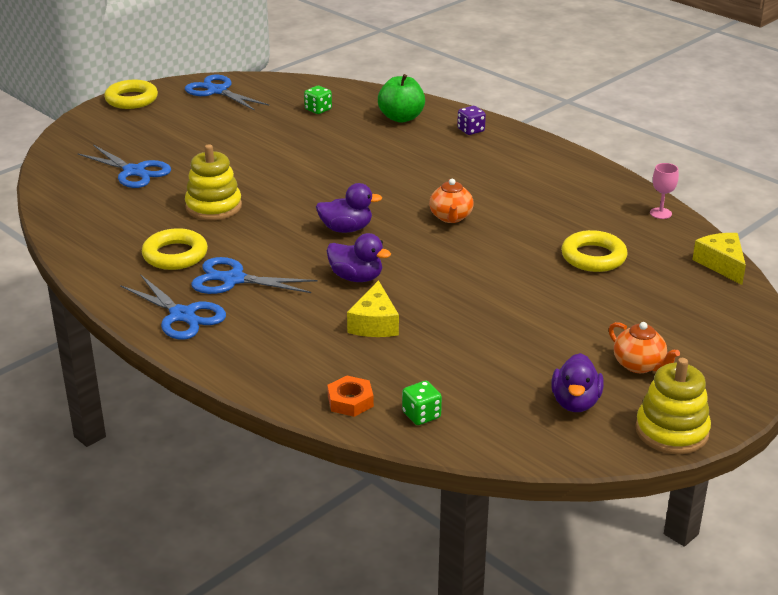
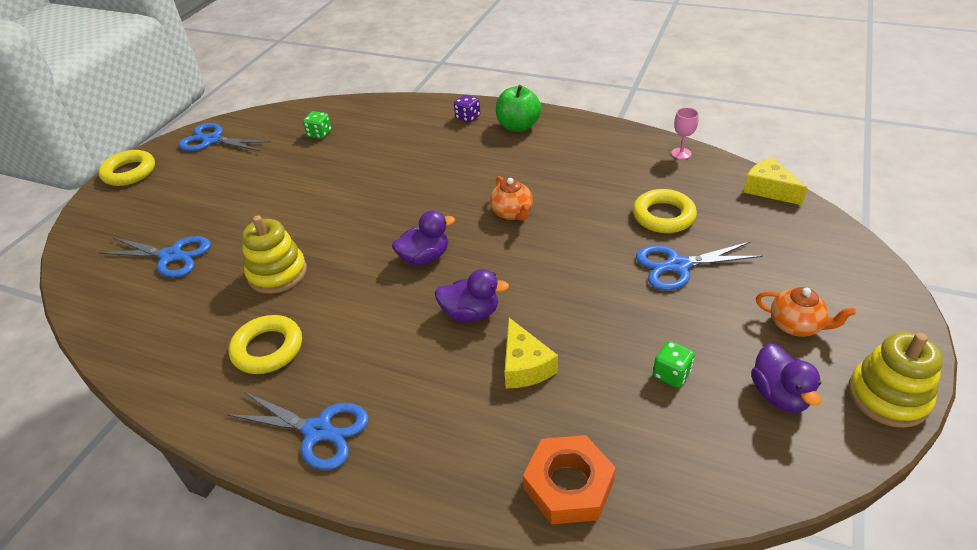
camera: 20 degrees left, 10 degrees up
blue scissors [191,257,318,294] -> blue scissors moved to [636,241,763,291]
orange nut [327,376,374,417] -> orange nut [523,435,616,524], size x1.61
green apple [378,74,425,123] -> green apple moved to [496,85,541,132]
green dice [402,381,442,425] -> green dice moved to [653,341,695,388]

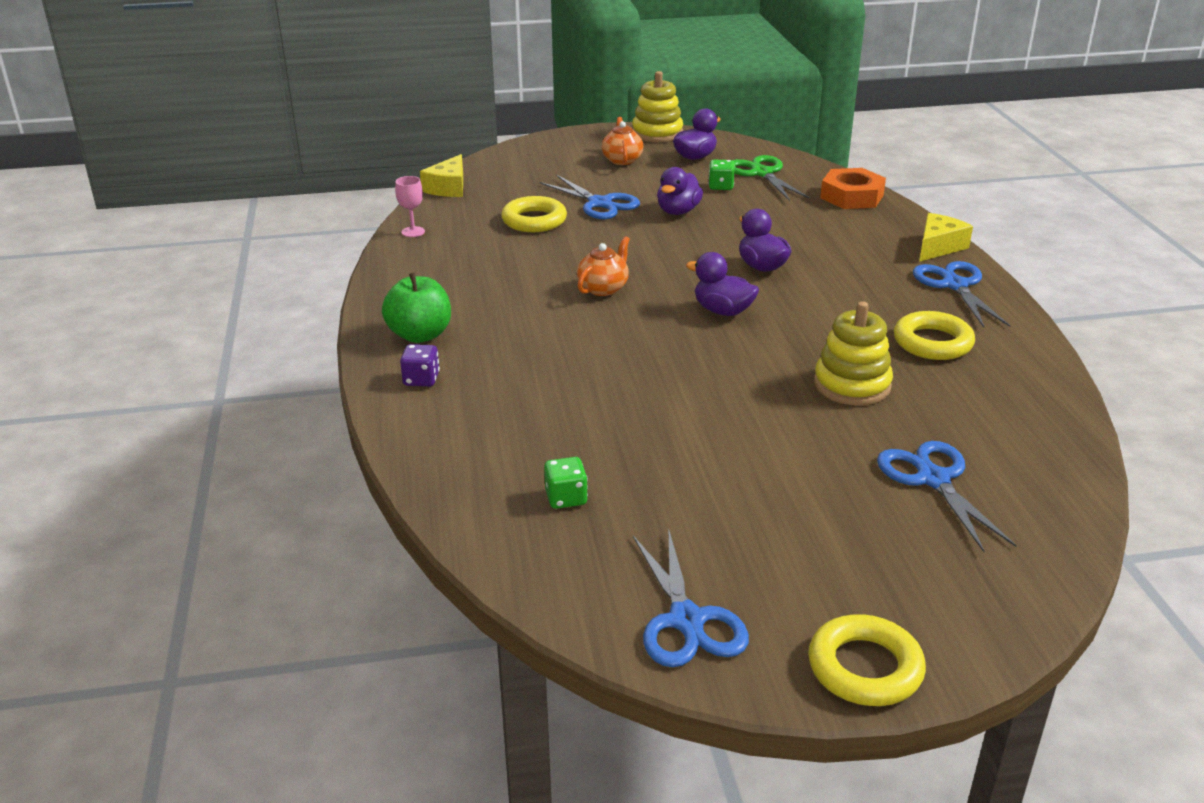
camera: 125 degrees left, 10 degrees down
yellow cheese [505,318,558,388] -> yellow cheese moved to [919,213,973,262]
none -> purple duck [657,167,703,215]
none -> green scissors [733,155,810,201]

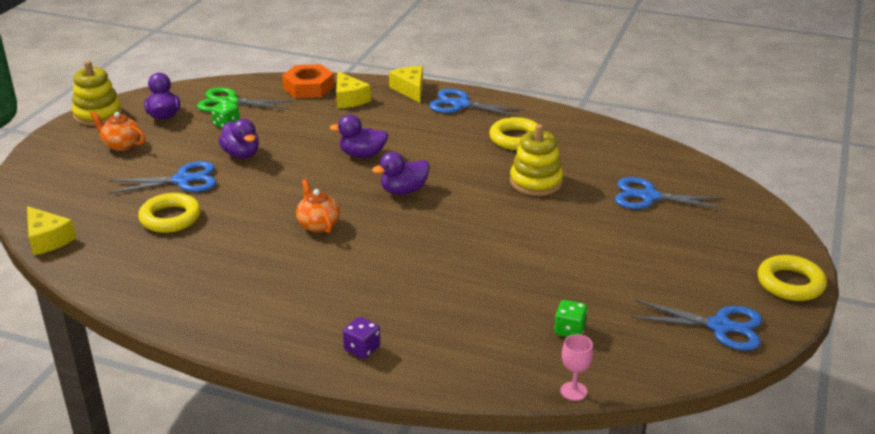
camera: 60 degrees left, 0 degrees up
green apple [382,273,451,343] -> none
pink goblet [395,176,425,237] -> pink goblet moved to [561,334,593,401]
none -> yellow cheese [336,71,371,108]

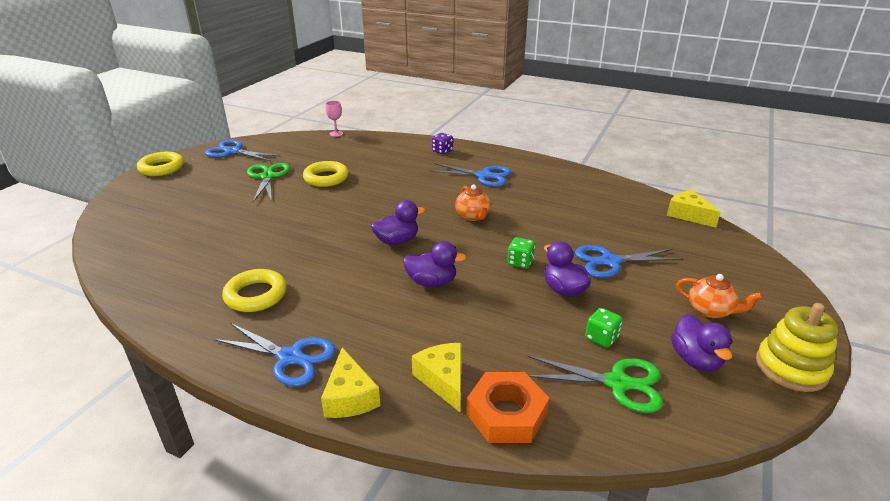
camera: 175 degrees left, 0 degrees up
yellow ring [138,193,201,233] -> yellow ring moved to [303,161,349,187]
yellow stacking toy [510,124,563,196] -> none
green dice [554,300,588,337] -> green dice moved to [507,237,535,269]
blue scissors [615,177,725,209] -> blue scissors moved to [429,163,511,187]
none -> green scissors [247,163,290,202]

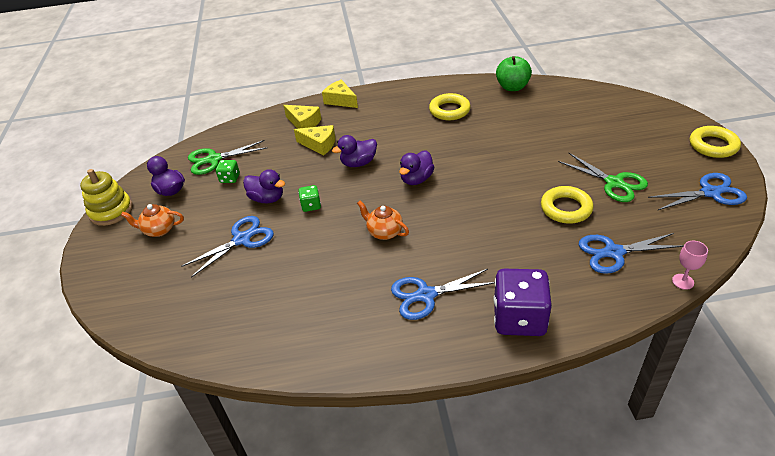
camera: 150 degrees right, 10 degrees up
blue scissors [213,323,336,387] -> blue scissors moved to [579,233,683,274]
purple dice [432,133,453,155] -> purple dice [493,269,552,336], size x2.12
orange nut [466,372,549,443] -> none
yellow cheese [667,190,721,228] -> yellow cheese moved to [294,125,335,156]
none -> green apple [496,56,532,91]

